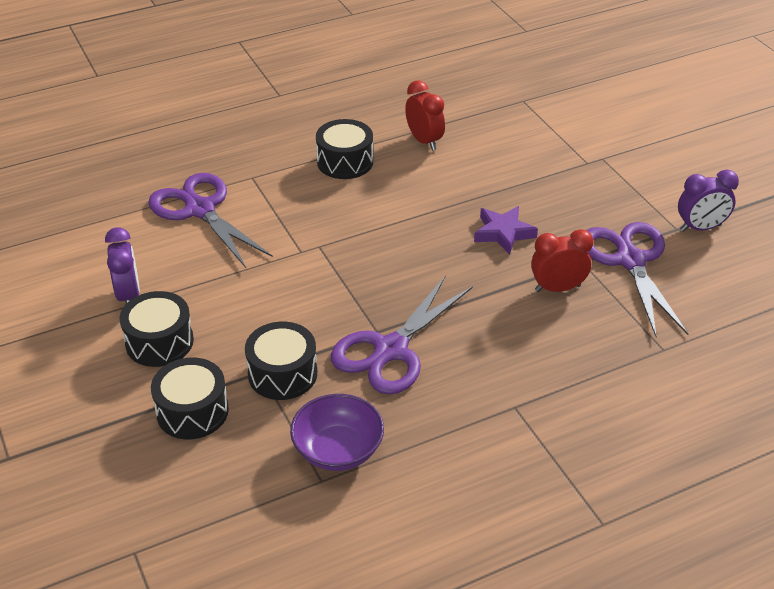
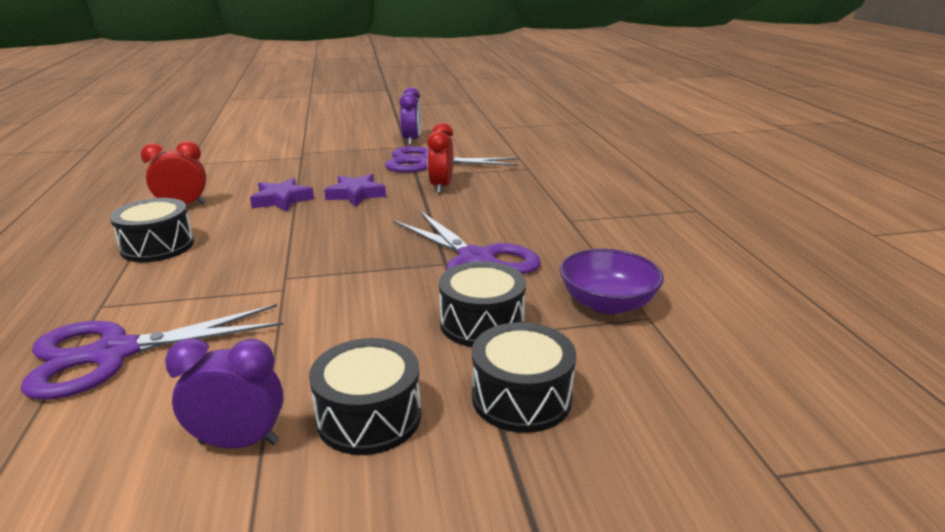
camera: 75 degrees left, 15 degrees down
none -> purple star [250,178,314,211]

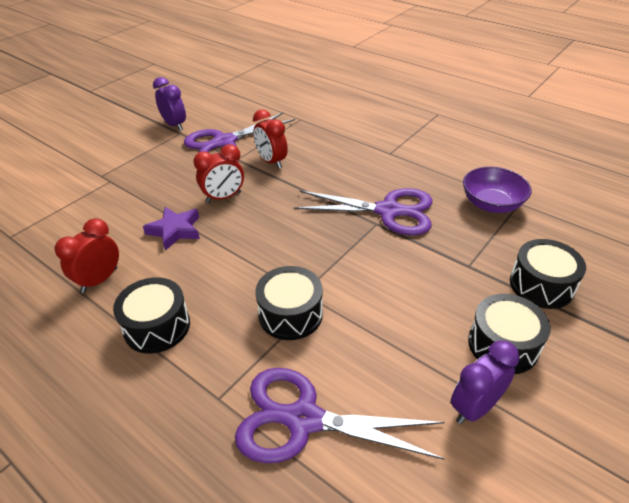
camera: 40 degrees left, 15 degrees up
purple scissors [20,304,283,400] -> purple scissors turned 75 degrees clockwise [235,368,445,463]
purple star [324,174,386,207] -> red clock [193,144,244,203]
black drum [439,261,526,347] -> black drum moved to [255,266,323,340]

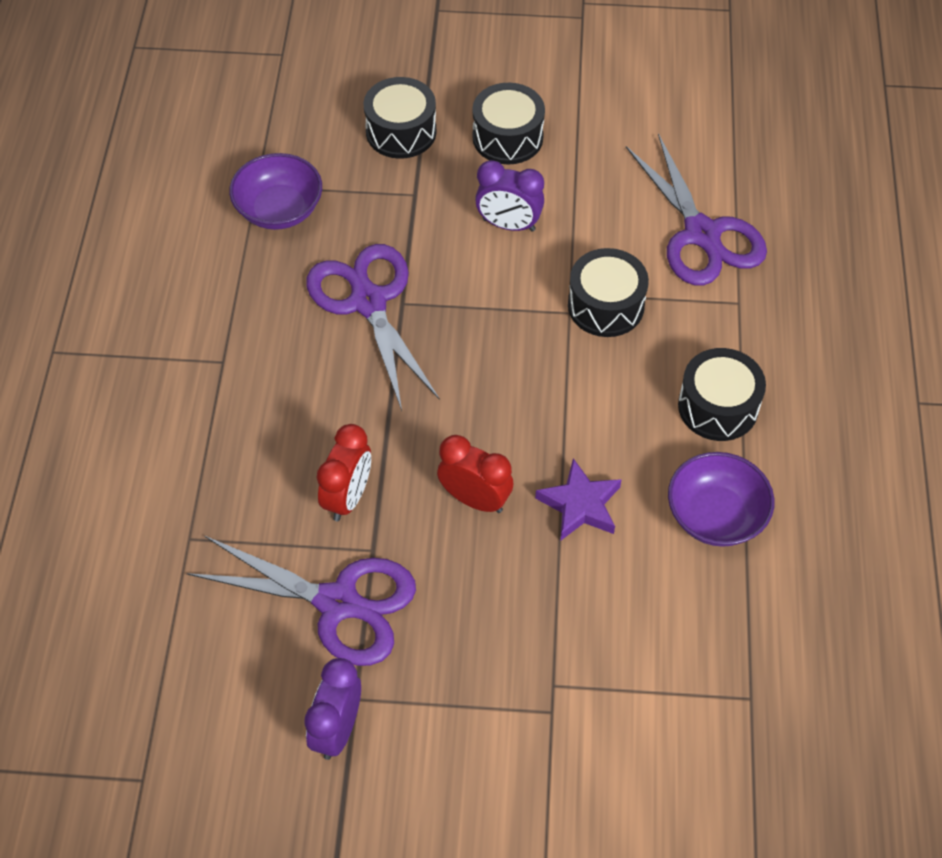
camera: 125 degrees left, 15 degrees up
red clock [54,218,119,293] -> purple bowl [668,452,774,547]
purple clock [451,340,520,424] -> purple clock moved to [475,160,544,232]

